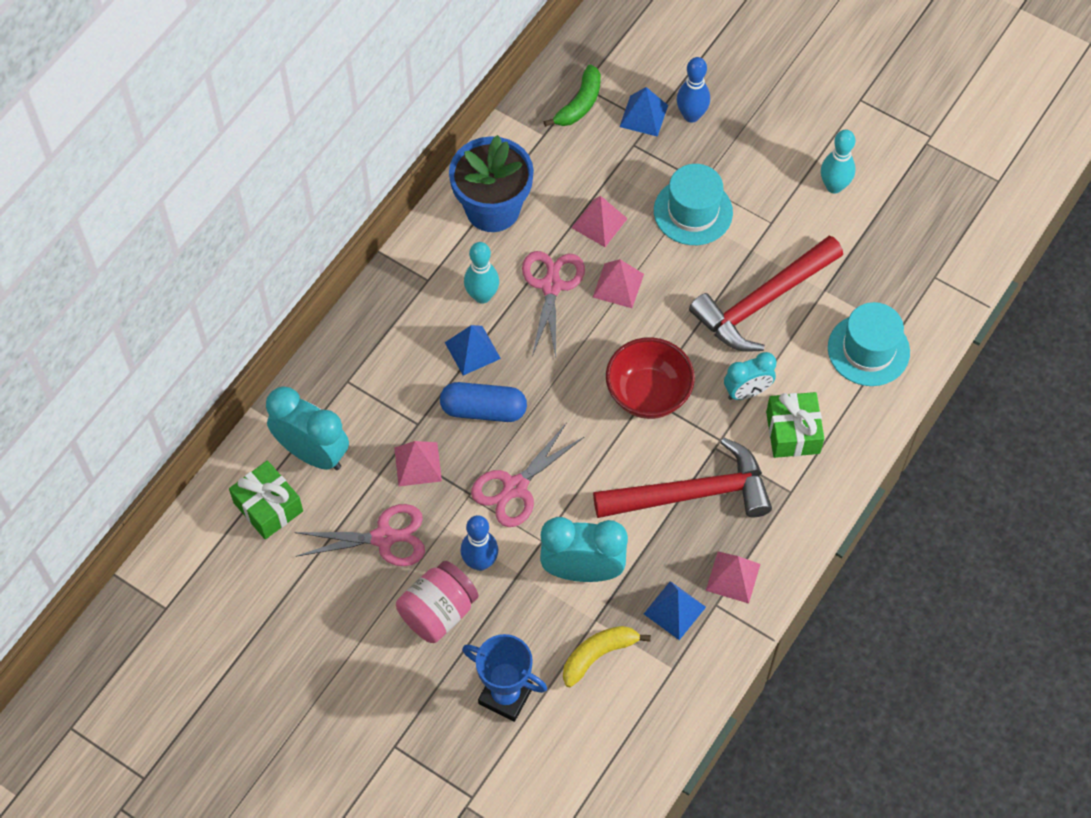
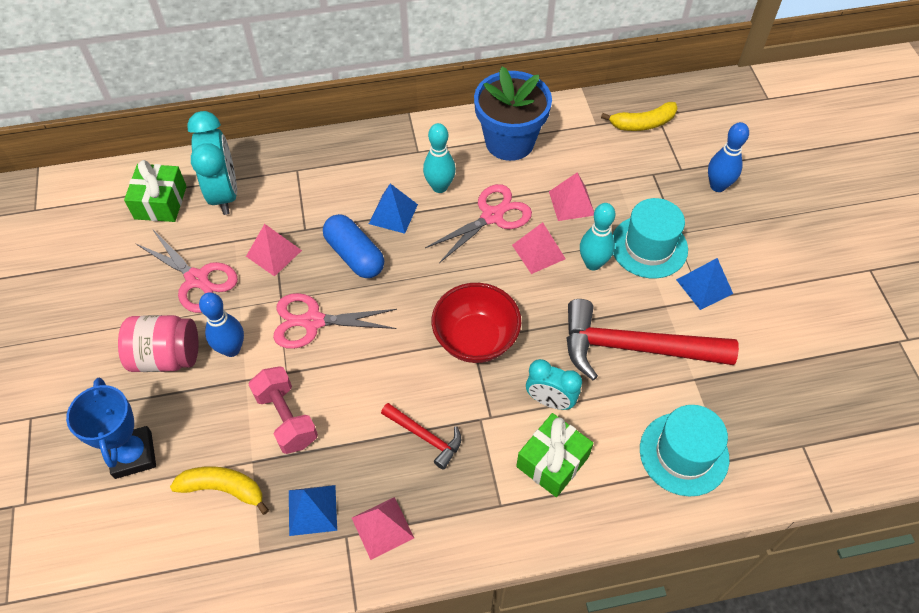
camera: 45 degrees right, 5 degrees down
turquoise clock [540,517,628,582] -> pink dumbbell [248,366,318,454]
green banana [543,64,601,127] -> yellow banana [601,102,677,131]
red hammer [593,438,772,518] -> red hammer [381,403,461,470], size x0.49
blue pyramid [619,87,668,137] -> blue pyramid moved to [676,258,733,310]
turquoise bowling pin [821,129,856,194] -> turquoise bowling pin moved to [580,203,616,270]

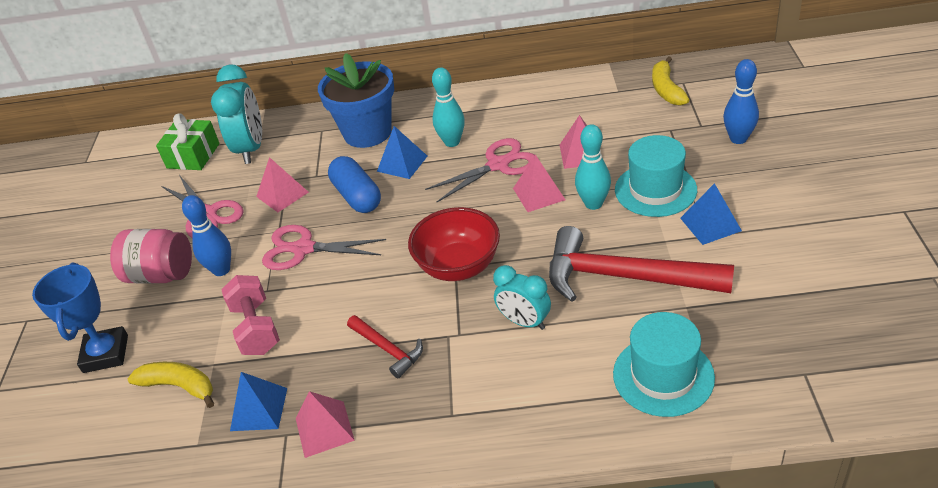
camera: 15 degrees right, 15 degrees down
blue flower pot [474,66,552,161] -> blue flower pot moved to [318,53,394,148]
green gift [516,413,594,497] -> none
yellow banana [601,102,677,131] -> yellow banana turned 90 degrees clockwise [652,56,689,106]

